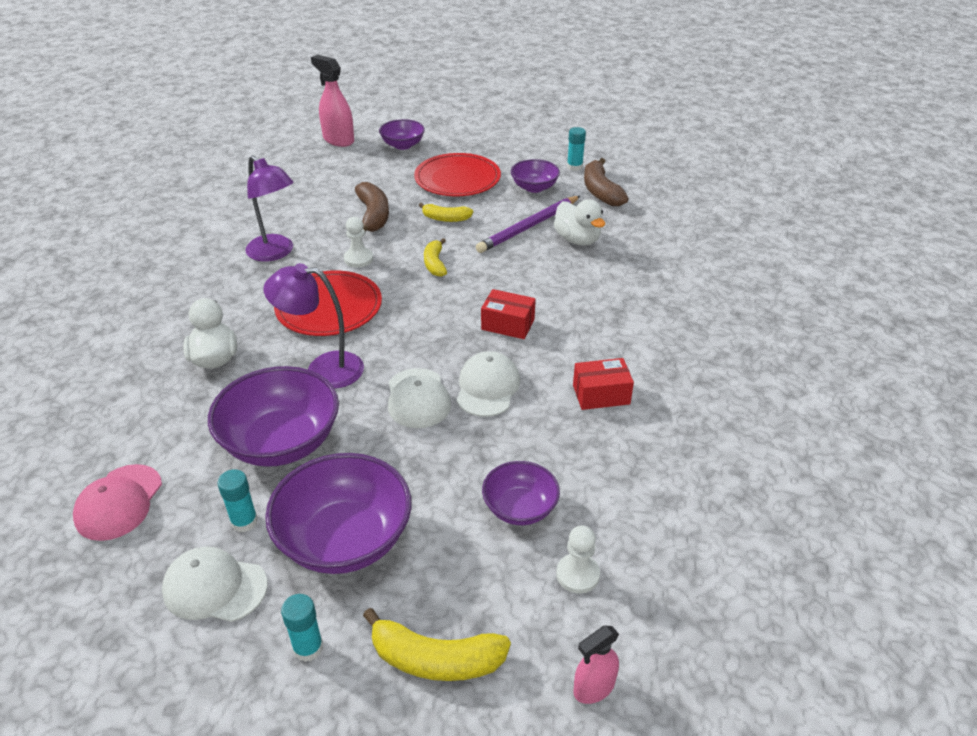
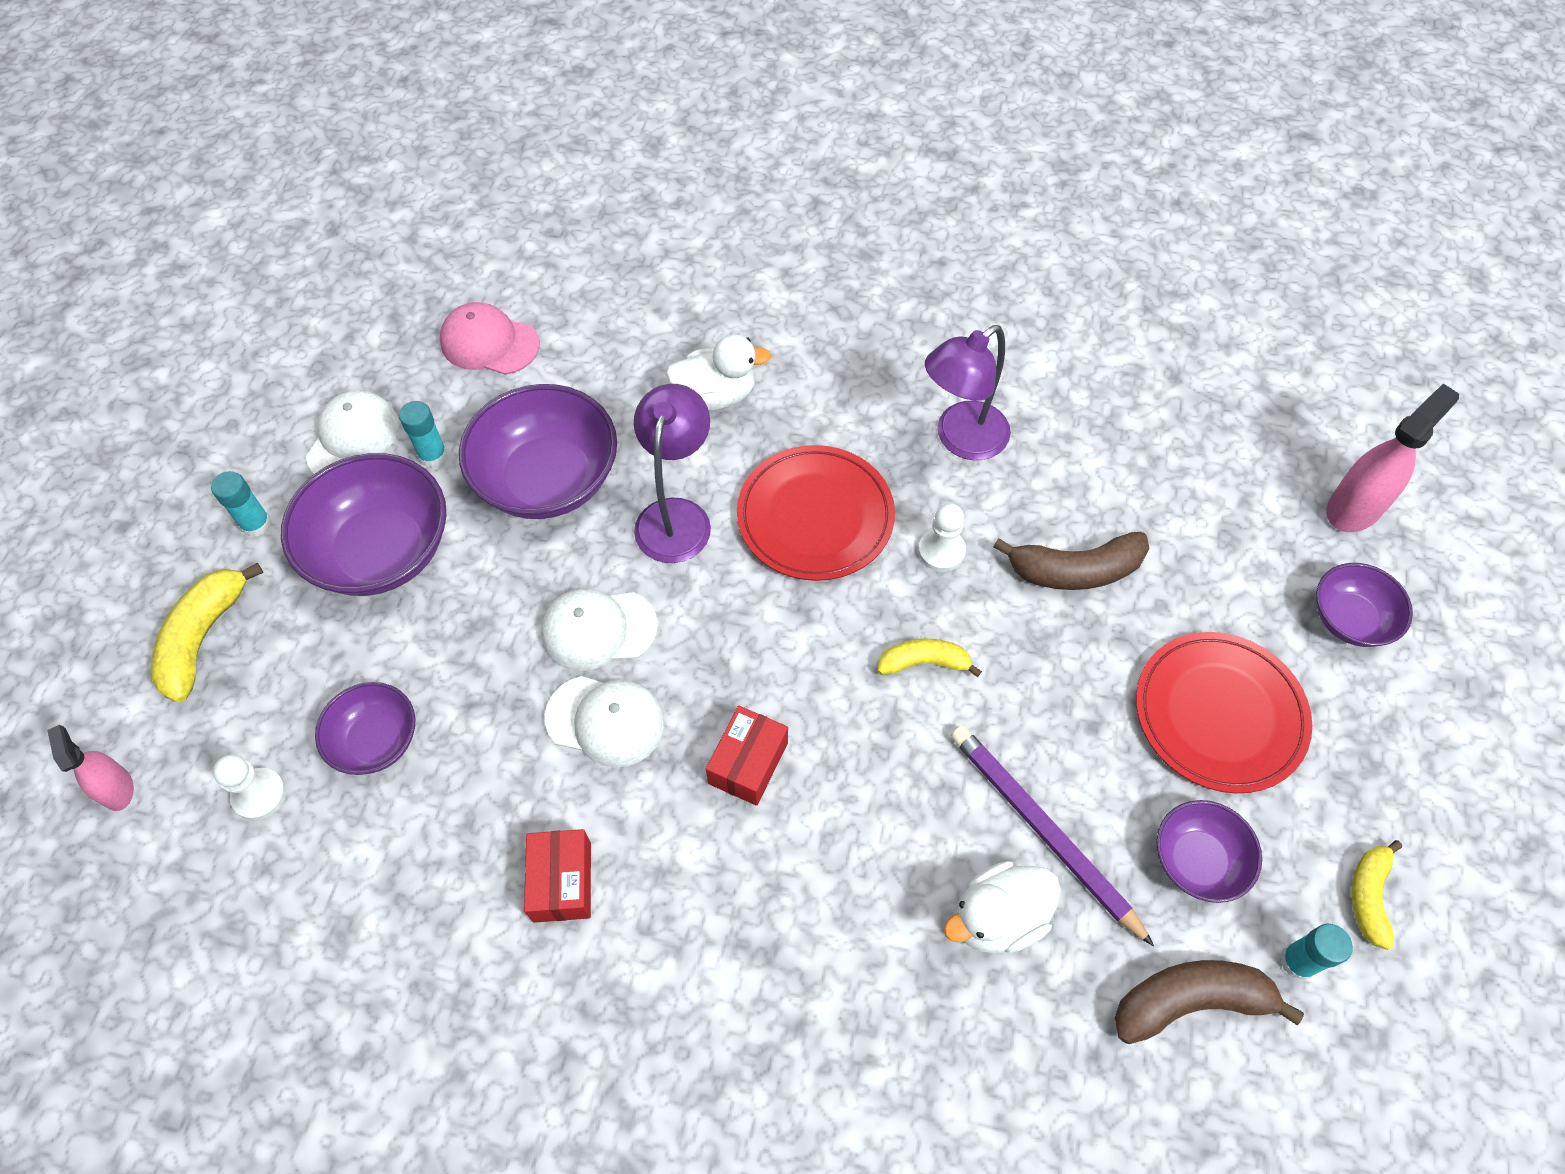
camera: 95 degrees right, 20 degrees up
yellow banana [419,203,473,222] -> yellow banana moved to [1351,840,1402,950]

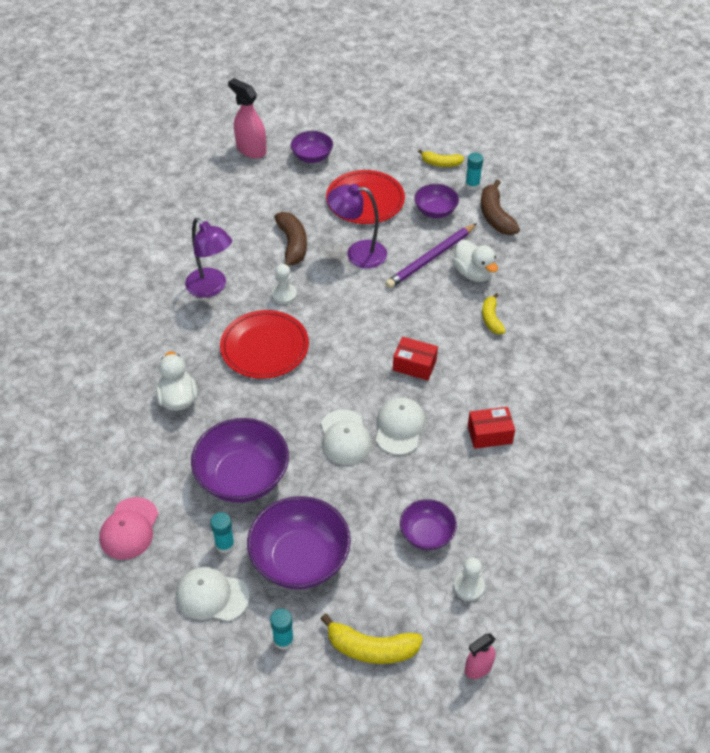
camera: 95 degrees left, 10 degrees down
purple lamp [634,384,711,563] -> purple lamp moved to [327,184,387,268]
yellow banana [877,639,982,677] -> yellow banana moved to [482,293,506,334]

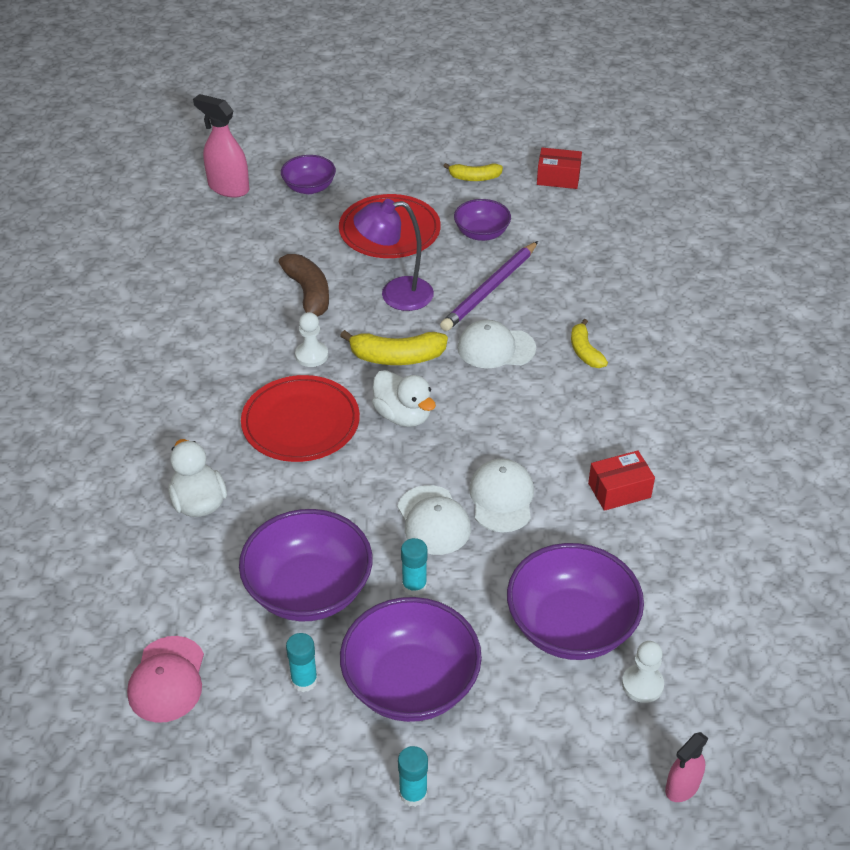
camera: 10 degrees left, 5 degrees down
white cap [176,567,250,622] -> white cap moved to [457,320,536,368]
purple lamp [185,218,232,298] -> none
yellow banana [321,614,423,664] -> yellow banana moved to [340,330,448,365]
red box [393,337,438,380] -> red box moved to [537,148,582,189]
purple bowl [400,499,457,550] -> purple bowl [507,543,644,660], size x1.76
white duck [453,240,498,282] -> white duck moved to [372,370,436,427]
turquoise glue stick [465,153,483,190] -> turquoise glue stick moved to [401,538,427,596]
brown banana [481,180,520,235] -> none

